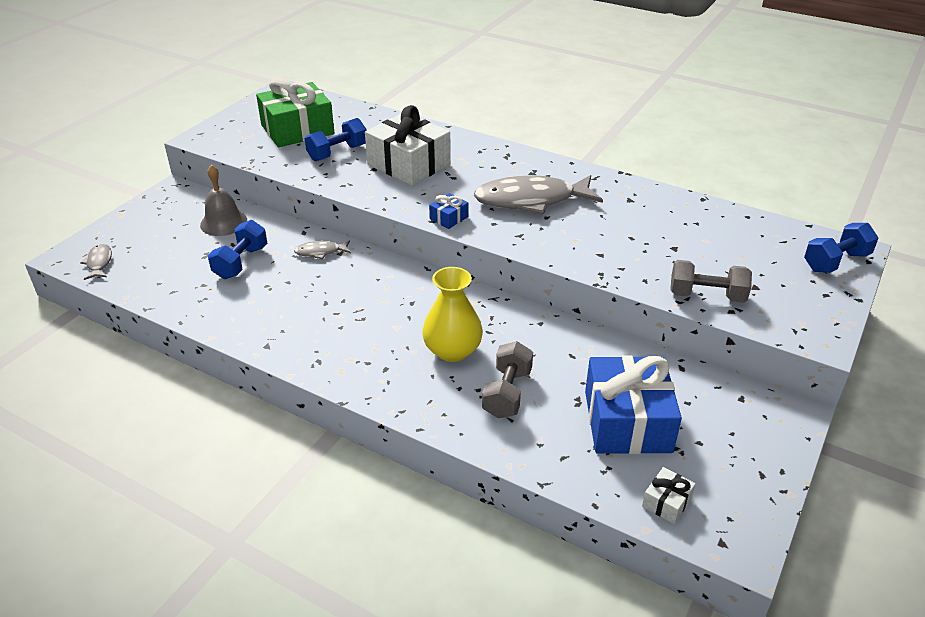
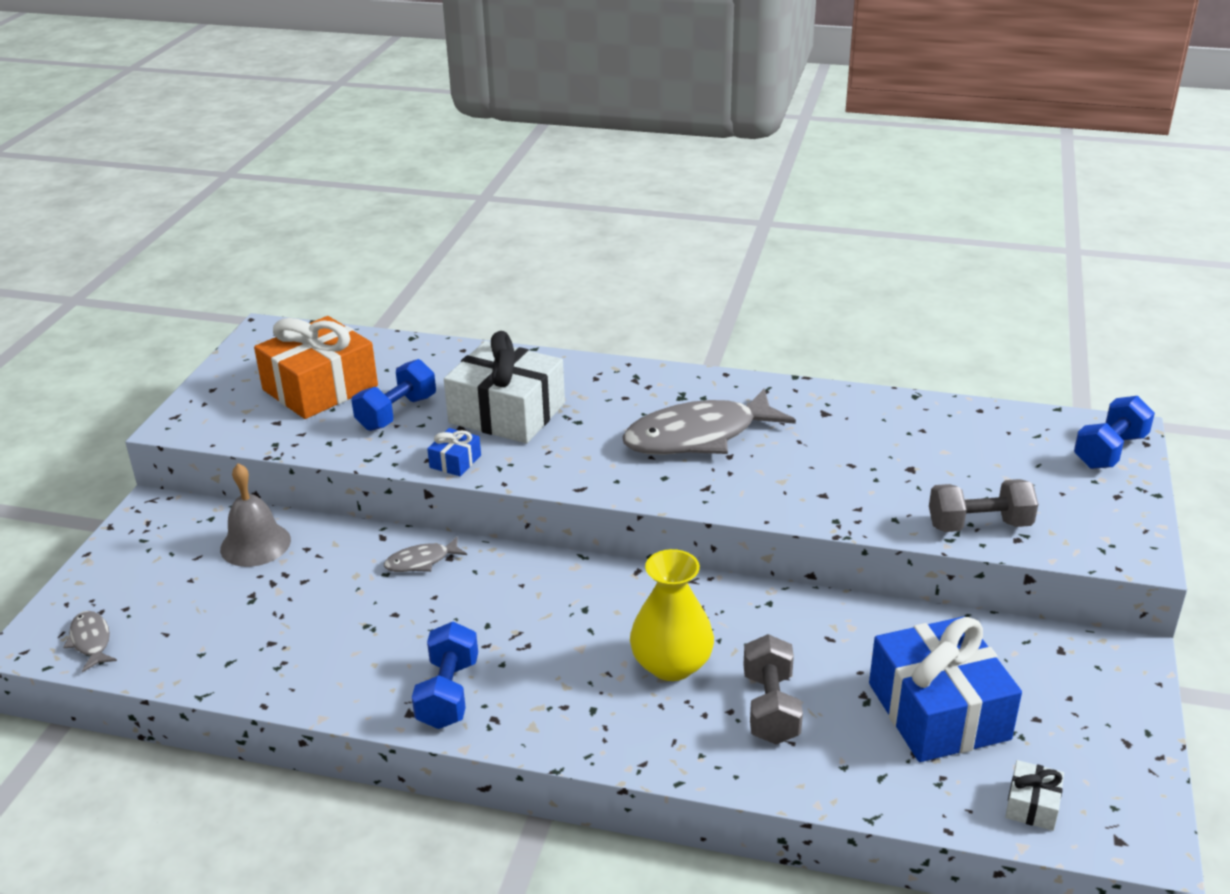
camera: 15 degrees left, 5 degrees down
blue dumbbell [208,220,267,279] -> blue dumbbell moved to [412,622,478,729]
green gift [256,77,334,147] -> orange gift [254,316,378,419]
blue gift [429,193,469,229] -> blue gift moved to [427,428,481,476]

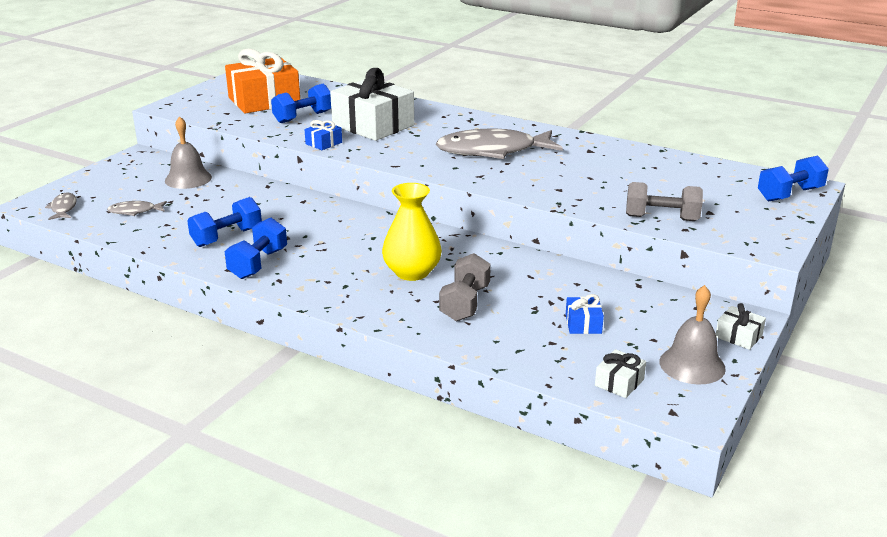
camera: 15 degrees right, 5 degrees down
grey fish [384,537,467,572] -> grey fish moved to [107,201,167,216]
blue gift [869,616,1022,762] -> blue gift [566,294,604,334], size x0.43
none -> blue dumbbell [187,197,262,247]
none -> grey bell [659,285,726,384]
none -> white gift [716,303,766,350]

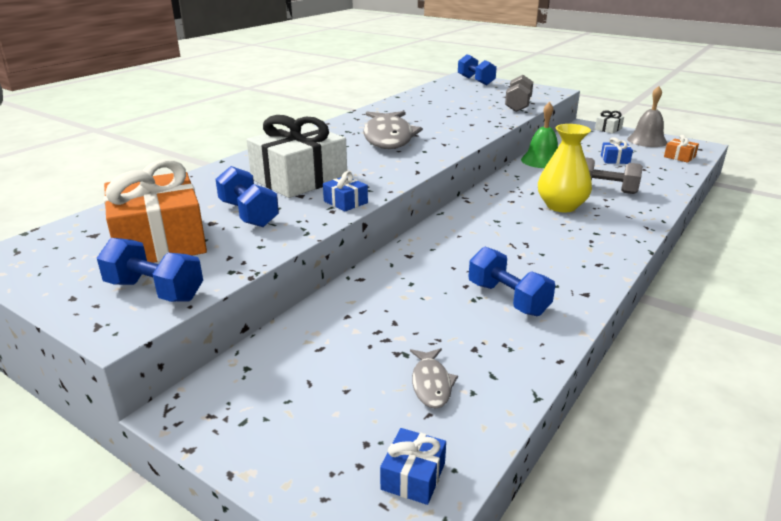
camera: 85 degrees left, 0 degrees up
grey fish [45,193,77,220] -> blue gift [380,428,446,505]
grey bell [165,116,212,189] -> none
blue dumbbell [224,218,287,279] -> blue dumbbell moved to [97,238,203,302]
white gift [595,349,646,398] -> orange gift [664,135,699,163]
none -> green bell [521,102,558,168]

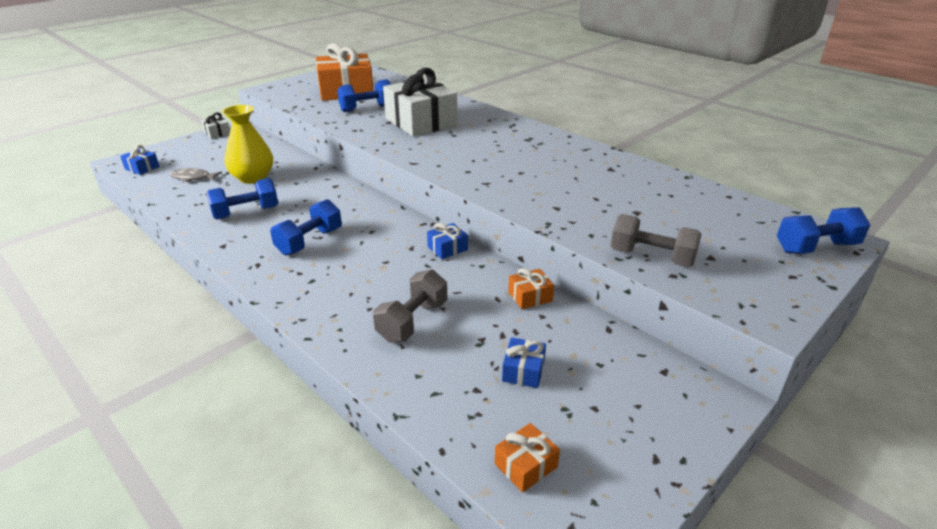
camera: 100 degrees right, 5 degrees up
blue dumbbell [97,238,203,302] -> blue dumbbell moved to [270,199,342,256]
blue gift [323,171,368,211] -> blue gift moved to [427,223,468,259]
grey fish [363,111,423,149] -> none
green bell [521,102,558,168] -> orange gift [508,268,554,309]
yellow vase [538,124,592,212] -> yellow vase moved to [222,105,273,184]
white gift [595,110,624,134] -> white gift moved to [201,112,230,139]
grey bell [627,86,667,147] -> none

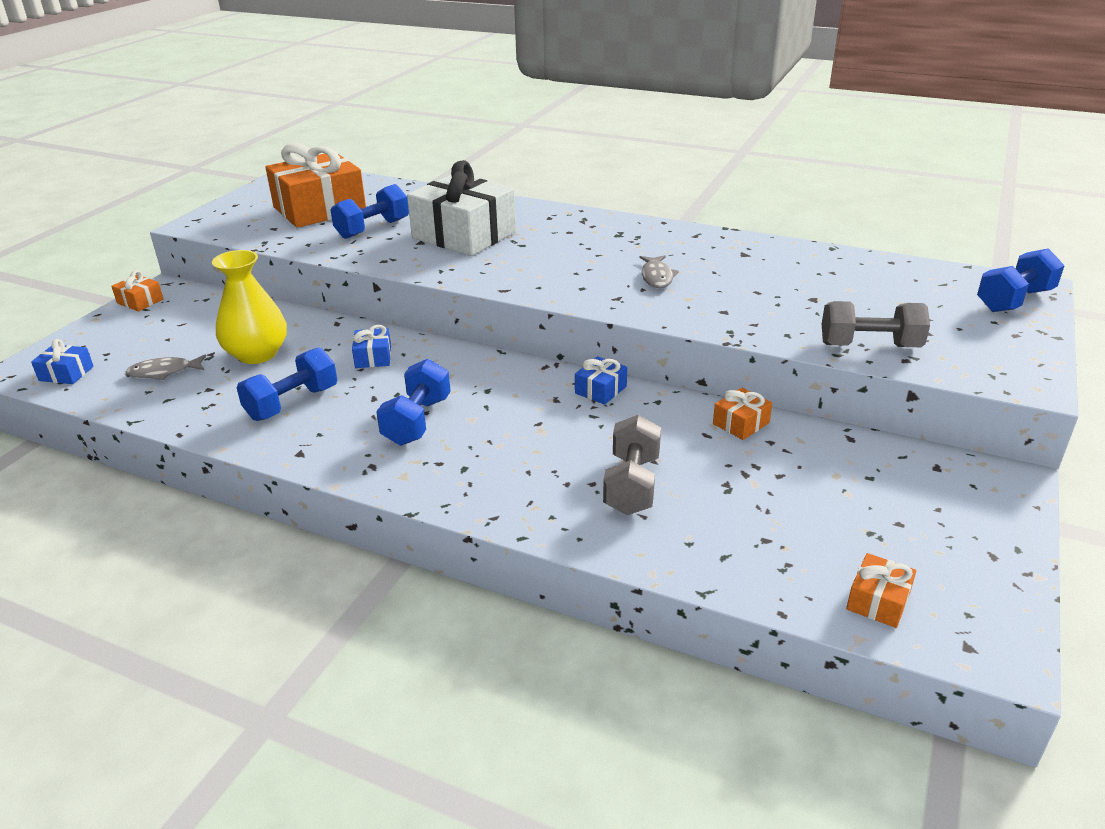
camera: 20 degrees left, 0 degrees up
white gift [201,112,230,139] -> orange gift [111,270,163,311]
blue gift [502,337,546,388] -> blue gift moved to [352,325,391,368]
none -> grey fish [639,255,679,288]

